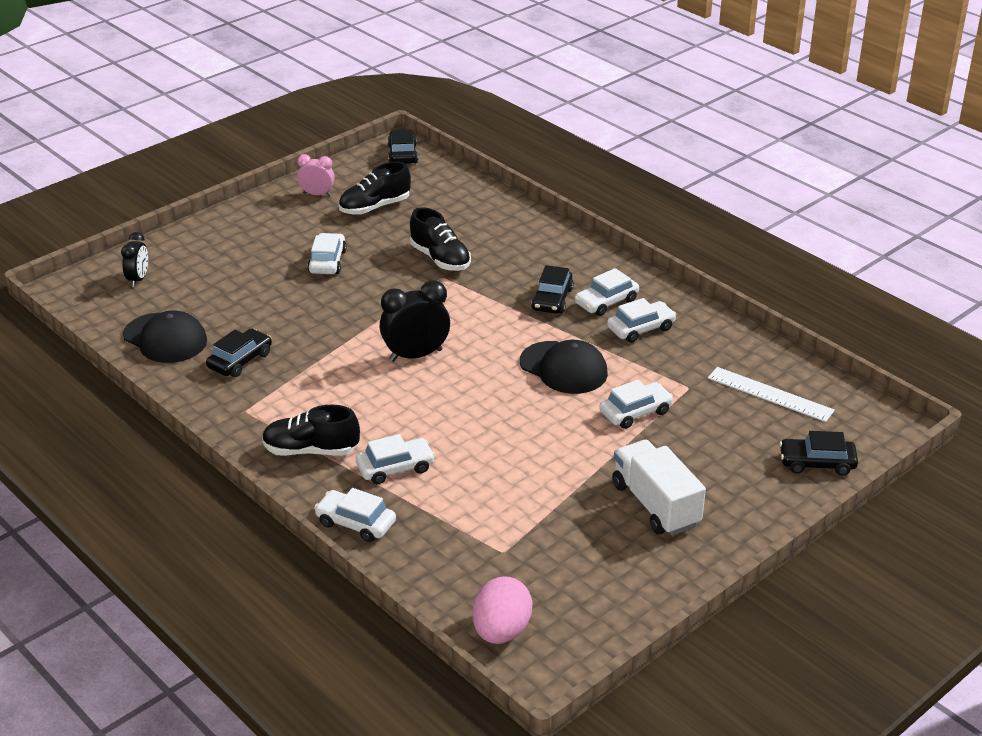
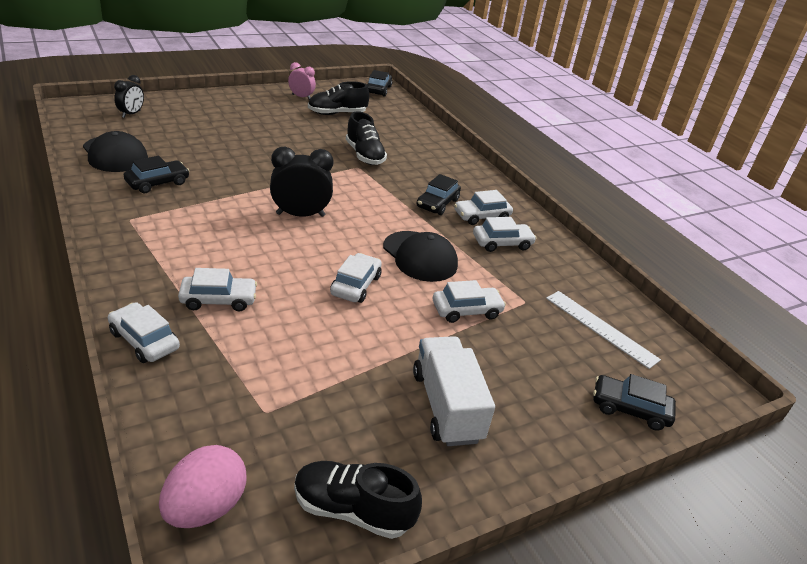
camera: 10 degrees right, 0 degrees up
black shoe [262,405,360,456] -> black shoe moved to [294,461,422,539]
white car [307,233,347,274] -> white car moved to [330,253,382,303]

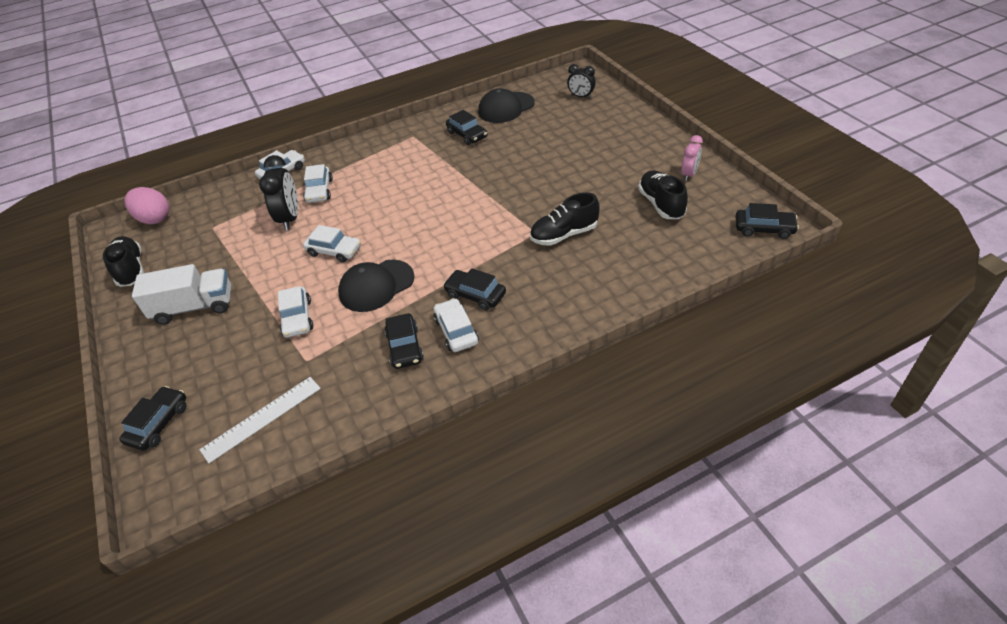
camera: 100 degrees right, 10 degrees up
black clock [270,147,333,217] -> black clock moved to [259,155,298,231]
black shoe [294,461,422,539] -> black shoe turned 45 degrees counterclockwise [103,236,144,287]
white car [473,217,536,252] -> black car [384,313,424,369]

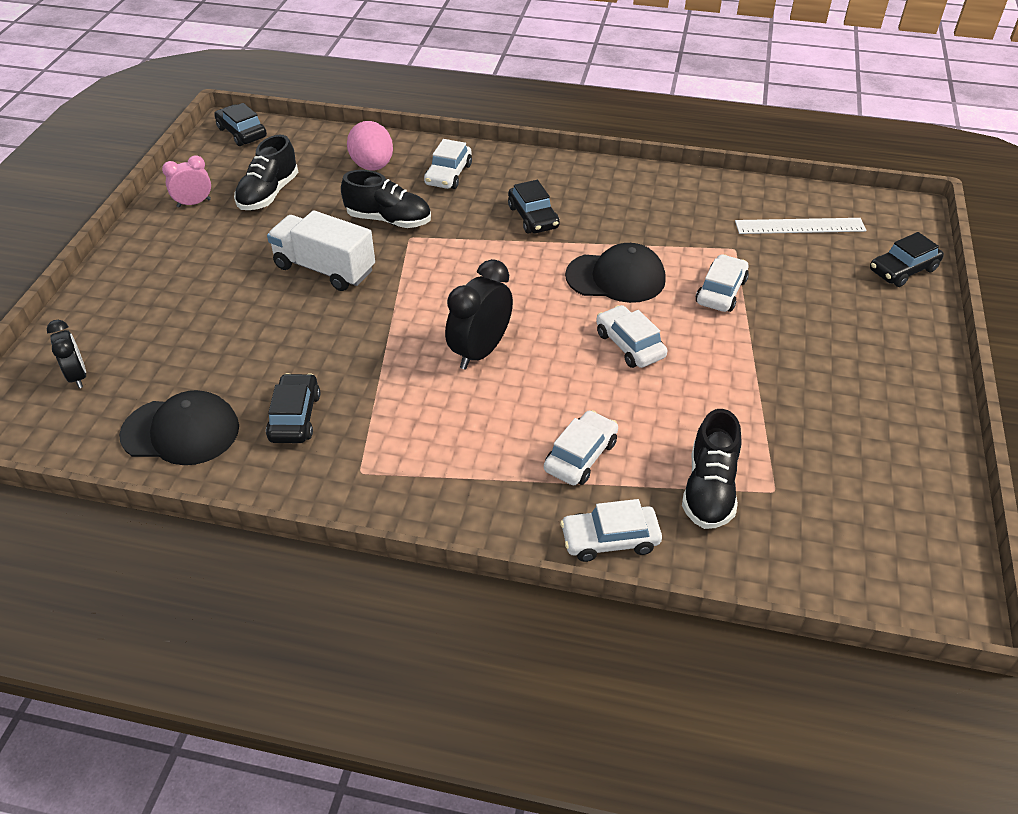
camera: 145 degrees left, 0 degrees up
black shoe [103,236,144,287] -> black shoe moved to [682,409,742,529]
pink egg [124,187,169,224] -> pink egg moved to [347,121,393,171]
white truck [132,264,231,325] -> white truck moved to [267,210,375,291]
black clock [259,155,298,231] -> black clock moved to [445,259,513,370]
black car [384,313,424,369] -> none
white car [434,298,479,352] -> white car moved to [424,139,472,189]

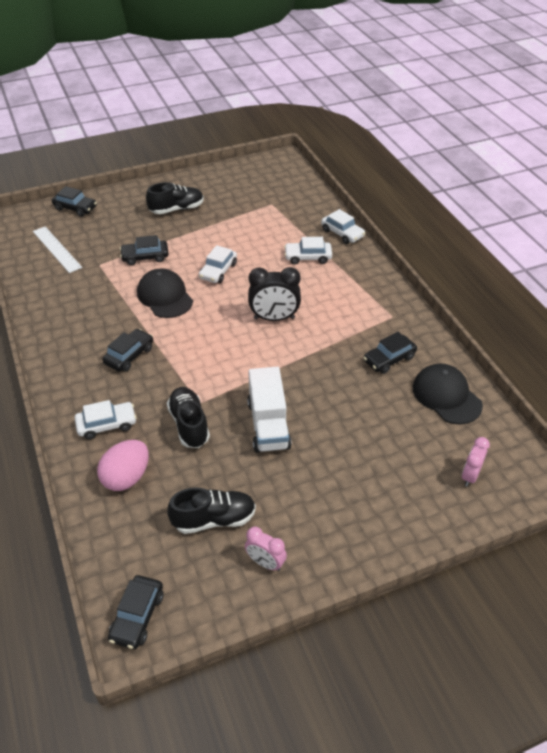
camera: 125 degrees left, 0 degrees up
black clock [47,320,86,388] -> pink clock [462,437,490,487]
black shoe [682,409,742,529] -> black shoe moved to [146,182,204,214]
white car [696,254,749,312] -> black car [120,235,169,265]

